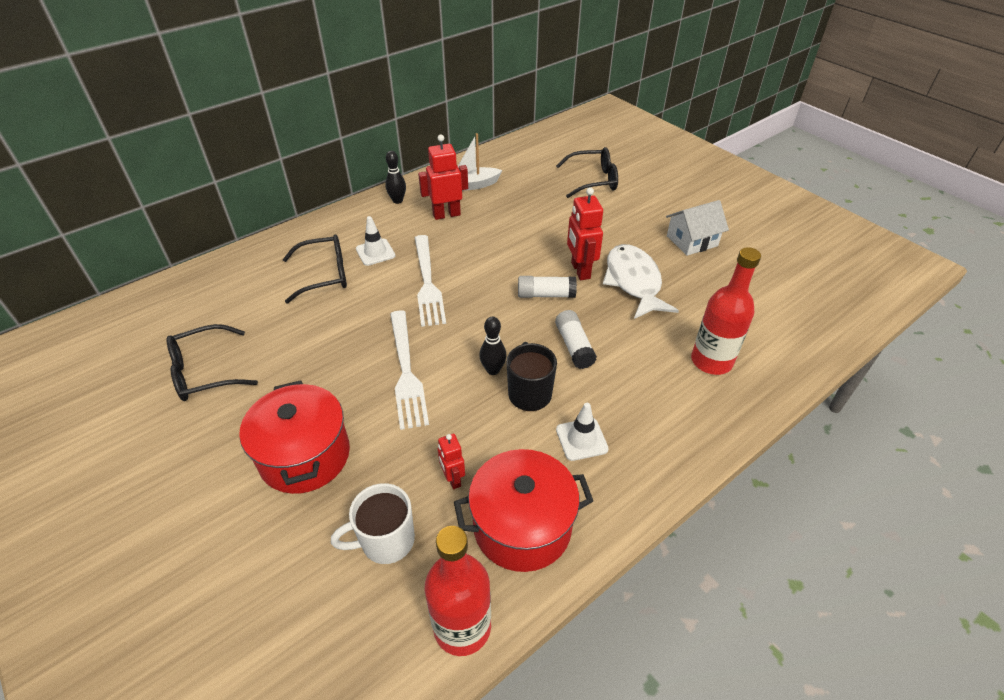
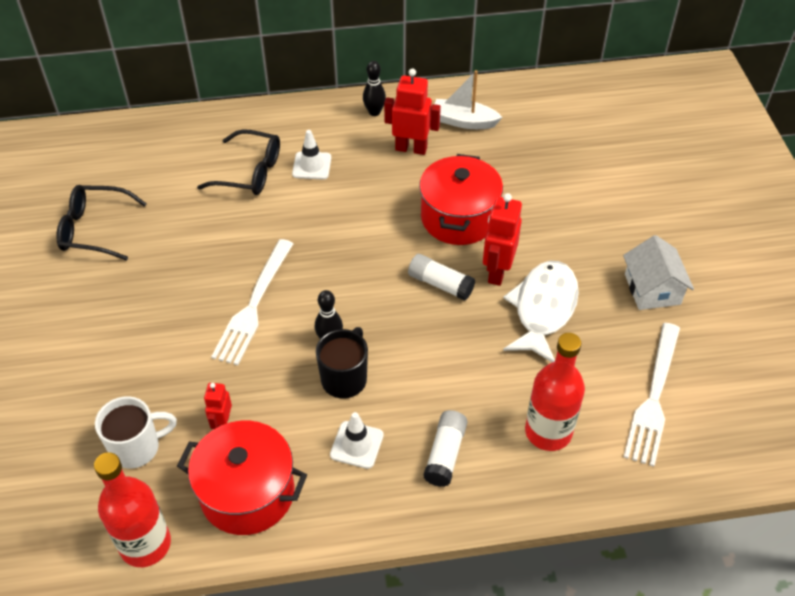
camera: 30 degrees right, 5 degrees up
red pot [239,380,350,494] -> red pot moved to [419,154,503,245]
white mug [331,483,415,564] -> white mug turned 150 degrees clockwise [95,396,177,469]
white fork [415,235,446,327] -> white fork moved to [624,323,680,467]
white glue stick [555,310,597,369] -> white glue stick moved to [423,410,467,487]
black glasses [556,147,618,198] -> none
white house [666,200,729,256] -> white house turned 75 degrees clockwise [623,235,694,310]

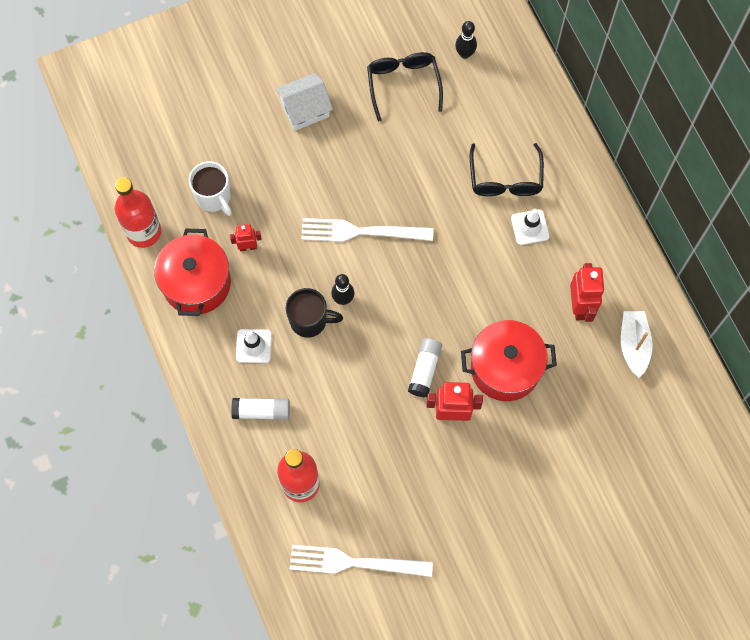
camera: 75 degrees right, 20 degrees up
black bowling pin [363,61,386,116] -> black bowling pin moved to [455,21,477,59]
white fish [503,261,579,362] -> none
white house [623,235,694,310] -> white house moved to [275,73,333,131]

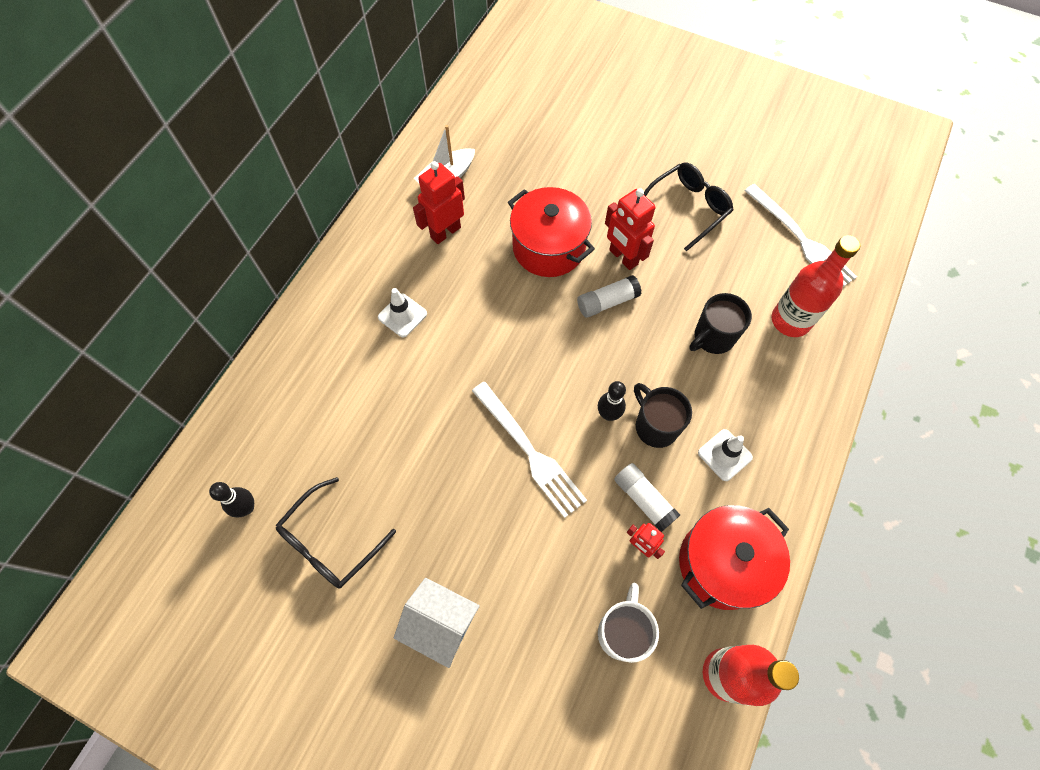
camera: 130 degrees left, 5 degrees down
white glue stick [231,398,290,420] -> white glue stick moved to [614,463,680,532]
black glasses [470,143,544,196] -> black glasses moved to [644,162,733,251]
none -> black mug [689,293,752,354]

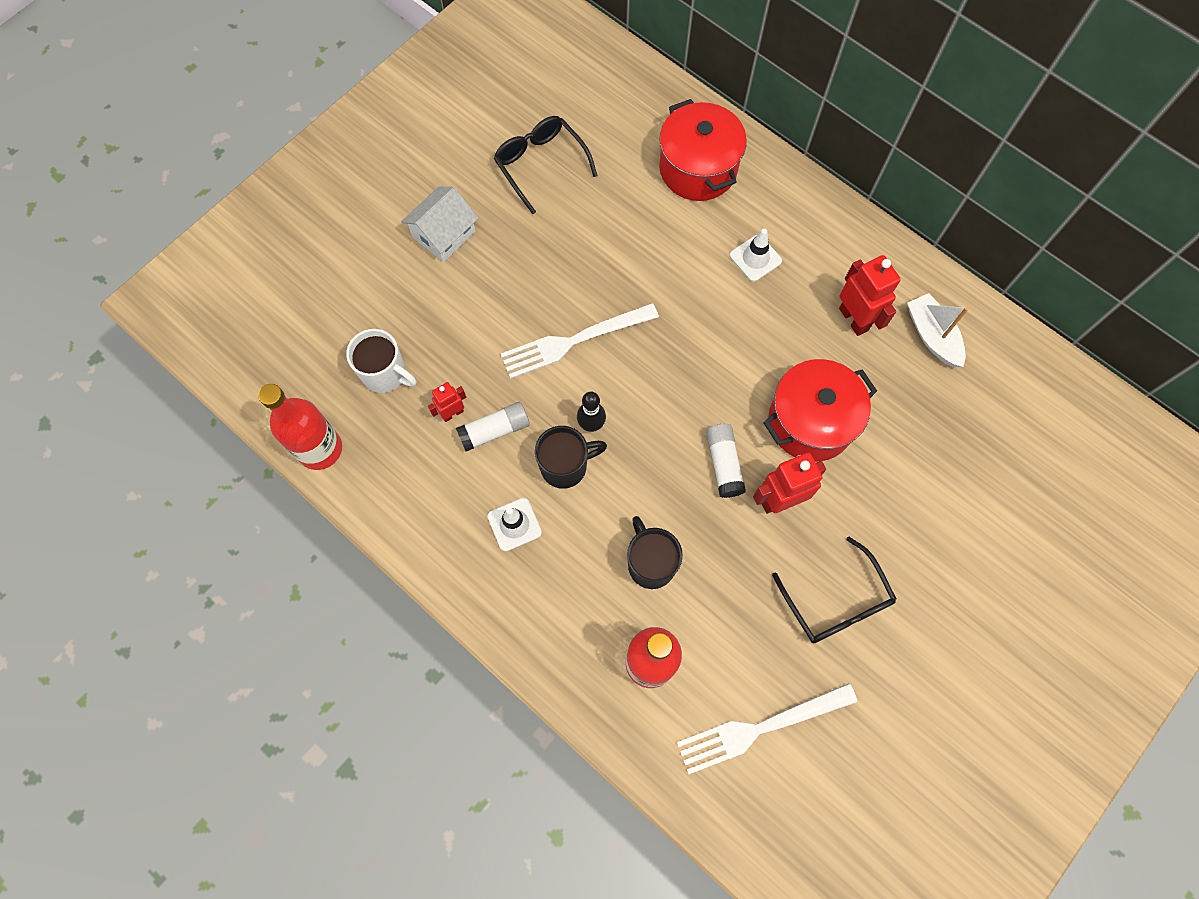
camera: 105 degrees right, 5 degrees up
black bowling pin [209,482,254,518] -> none
red pot [679,505,790,610] -> red pot moved to [659,99,747,201]

